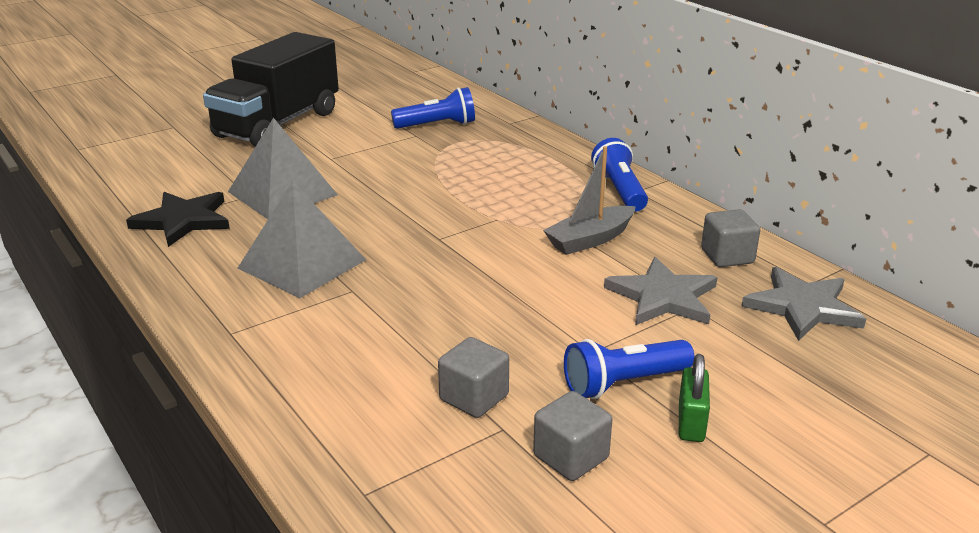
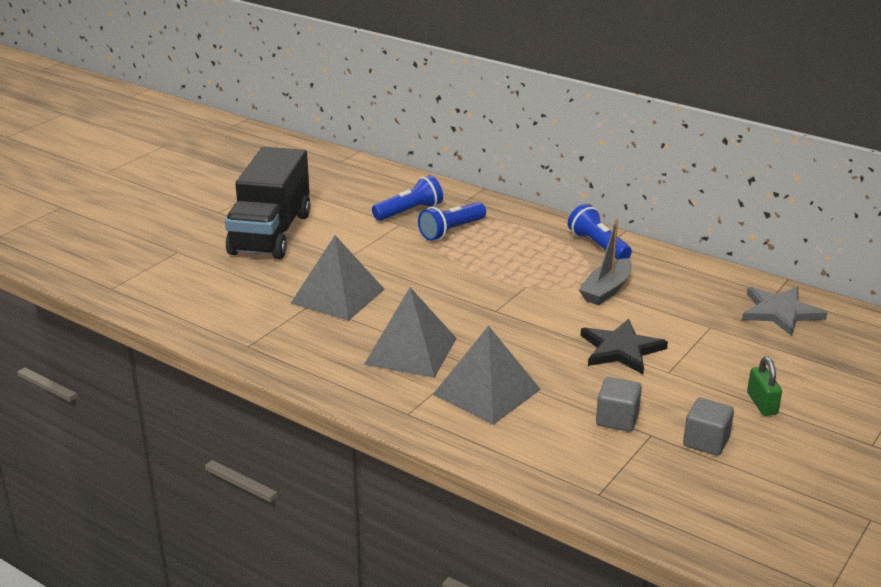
camera: 20 degrees left, 0 degrees up
black star [126,192,230,247] -> black star moved to [580,319,668,374]
blue flashlight [564,339,695,399] -> blue flashlight moved to [418,202,486,241]
grey star [604,257,717,325] -> none
grey cube [701,209,760,267] -> none
none -> grey pyramid [433,326,541,425]

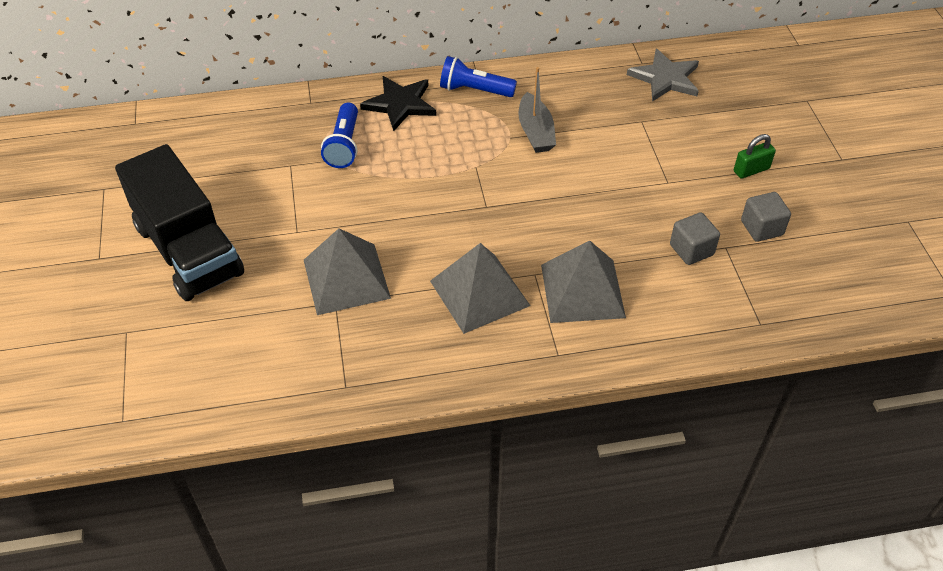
camera: 45 degrees left, 20 degrees up
blue flashlight [372,175,443,221] -> none
black star [580,319,668,374] -> black star moved to [360,76,436,131]
green padlock [747,357,782,416] -> green padlock turned 60 degrees counterclockwise [734,134,776,179]

